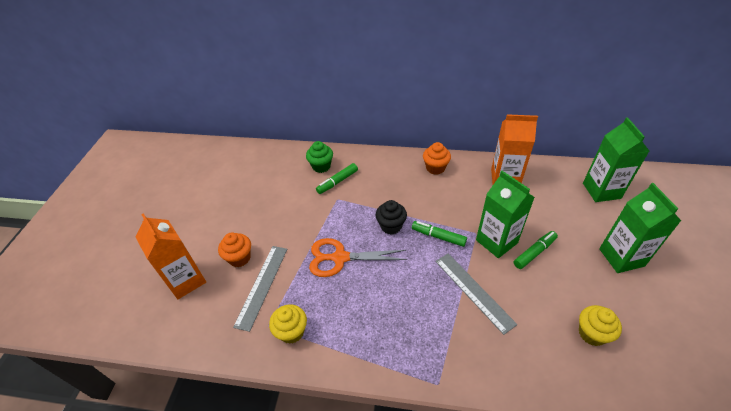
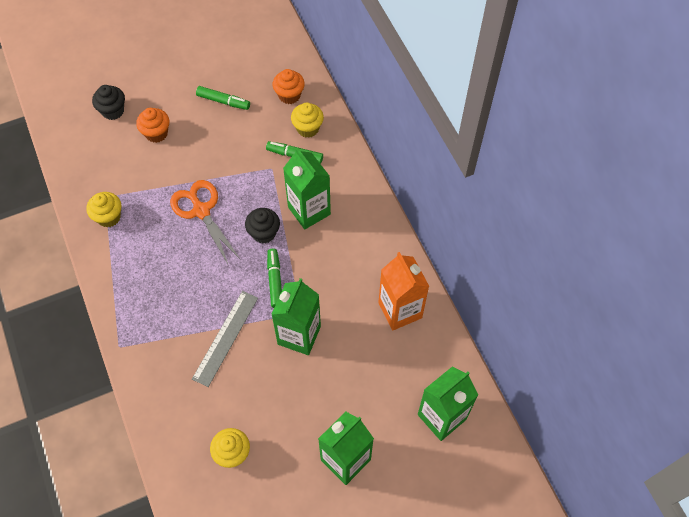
camera: 55 degrees right, 15 degrees up
orange carton [136,213,206,299] -> black cupcake [92,85,125,120]
grey ruler [233,246,287,332] -> none
green cupcake [306,141,333,173] -> yellow cupcake [291,103,324,138]
orange cupcake [423,142,451,175] -> orange cupcake moved to [273,69,305,104]
green marker [514,231,558,269] -> green marker moved to [196,86,250,110]
none -> green carton [283,147,331,229]

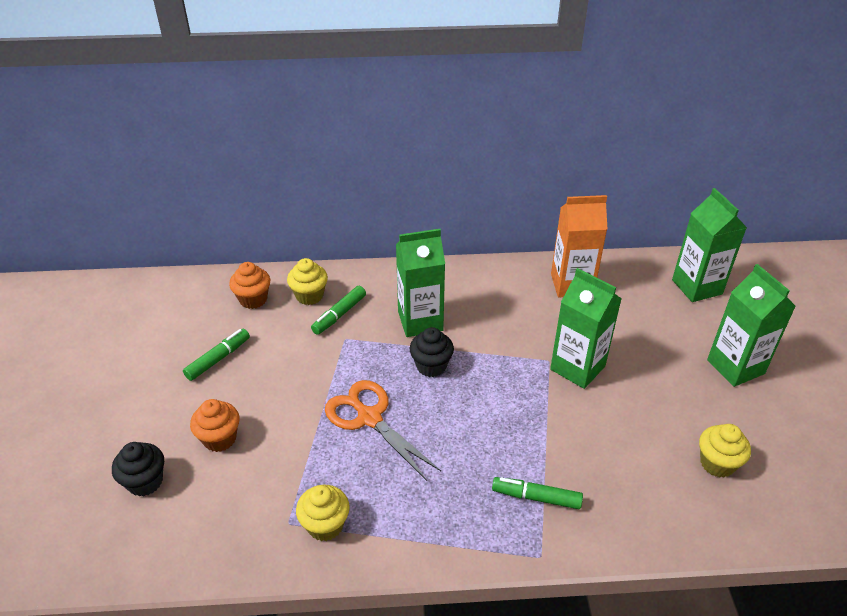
camera: 70 degrees left, 20 degrees down
orange scissors [170,180,241,266] -> orange scissors turned 60 degrees clockwise [325,380,441,481]
grey ruler [192,291,258,387] -> none
green marker [267,248,282,308] -> green marker moved to [492,477,583,509]

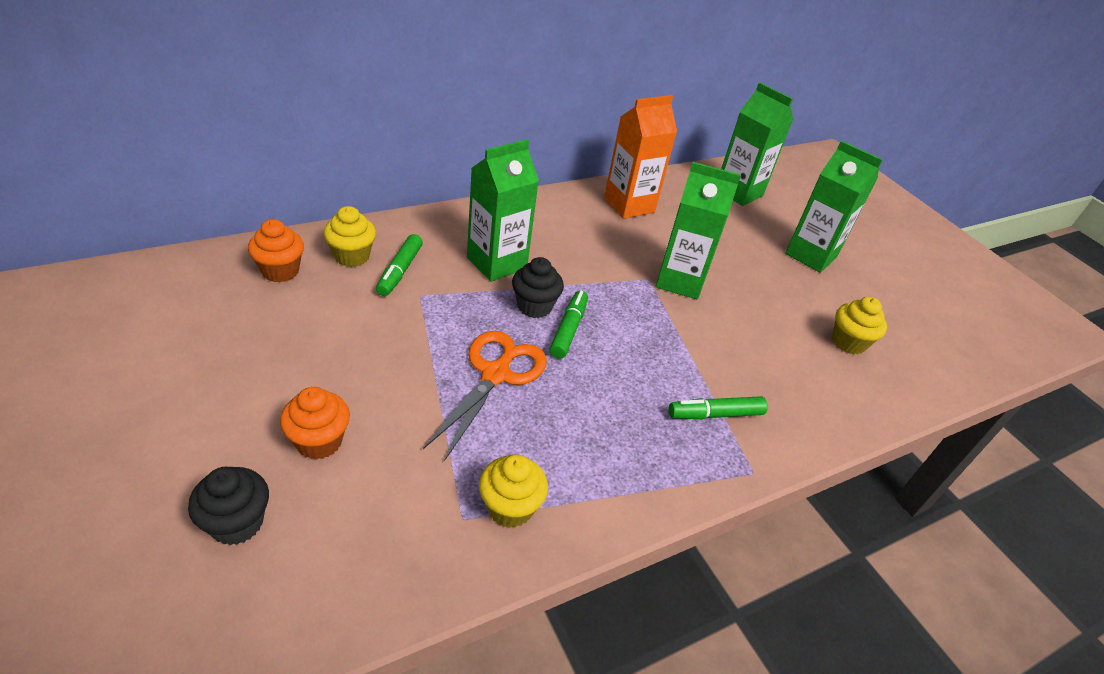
camera: 30 degrees left, 0 degrees up
green marker [183,329,250,381] -> green marker moved to [549,290,588,359]
orange scissors [325,380,441,481] -> orange scissors turned 90 degrees clockwise [423,331,547,460]

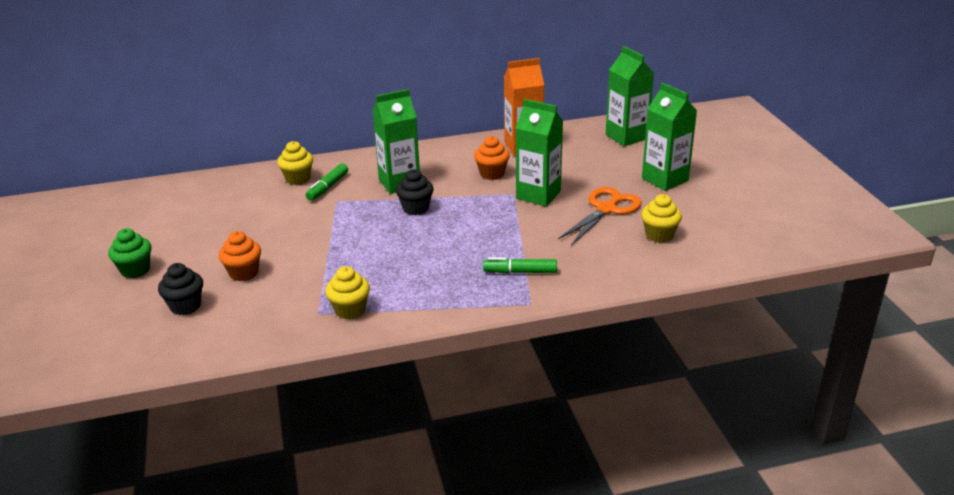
camera: 20 degrees right, 10 degrees down
orange cupcake [248,219,304,282] -> orange cupcake moved to [474,136,510,180]
orange scissors [423,331,547,460] -> orange scissors moved to [558,187,642,245]
green marker [549,290,588,359] -> none
none -> green cupcake [108,228,152,278]

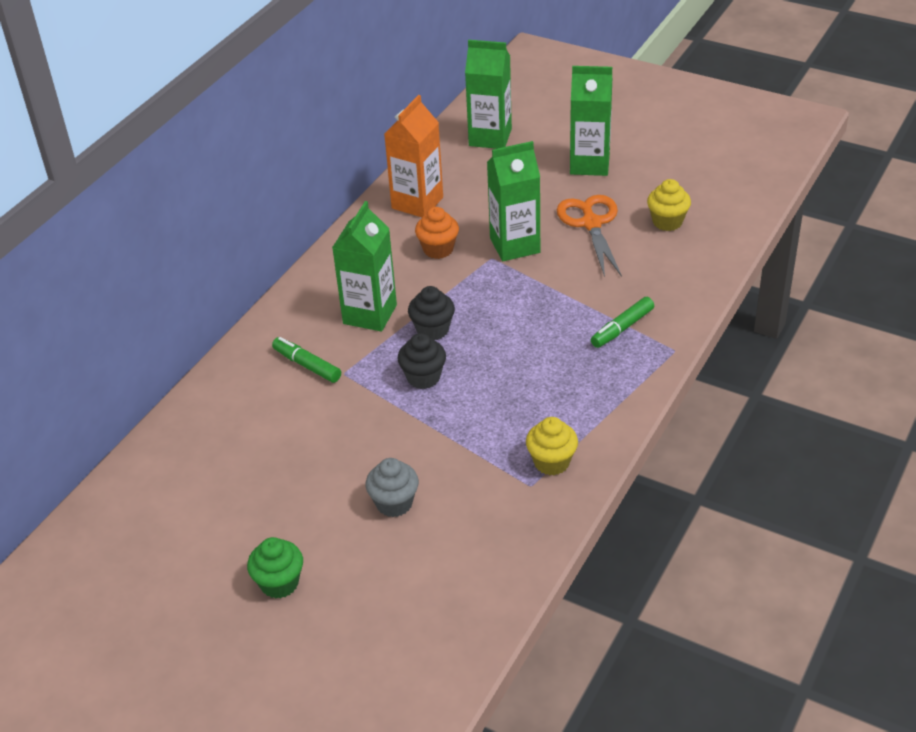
camera: 45 degrees left, 10 degrees up
black cupcake [158,263,203,315] -> black cupcake moved to [398,333,446,389]
orange cupcake [219,231,261,281] -> grey cupcake [365,458,419,517]
yellow cupcake [277,141,313,185] -> none
green marker [306,163,348,201] -> green marker turned 150 degrees clockwise [272,337,341,383]

